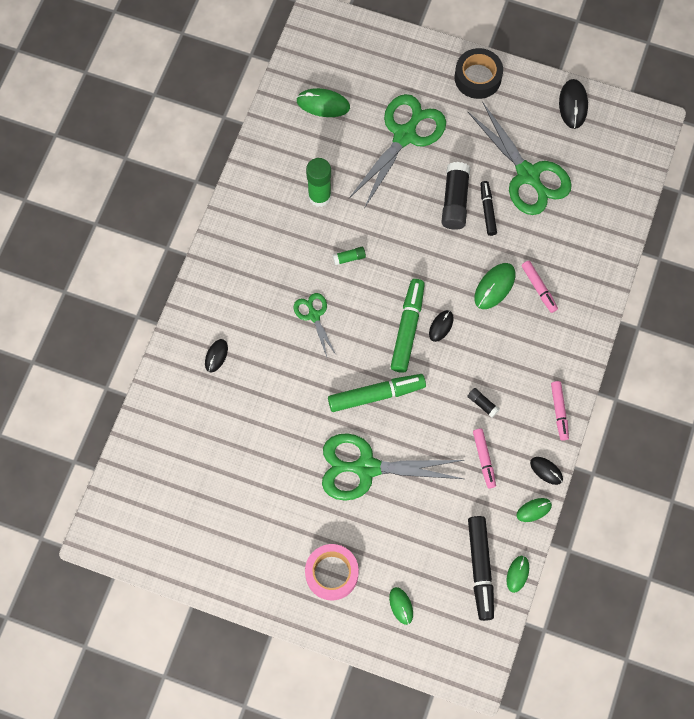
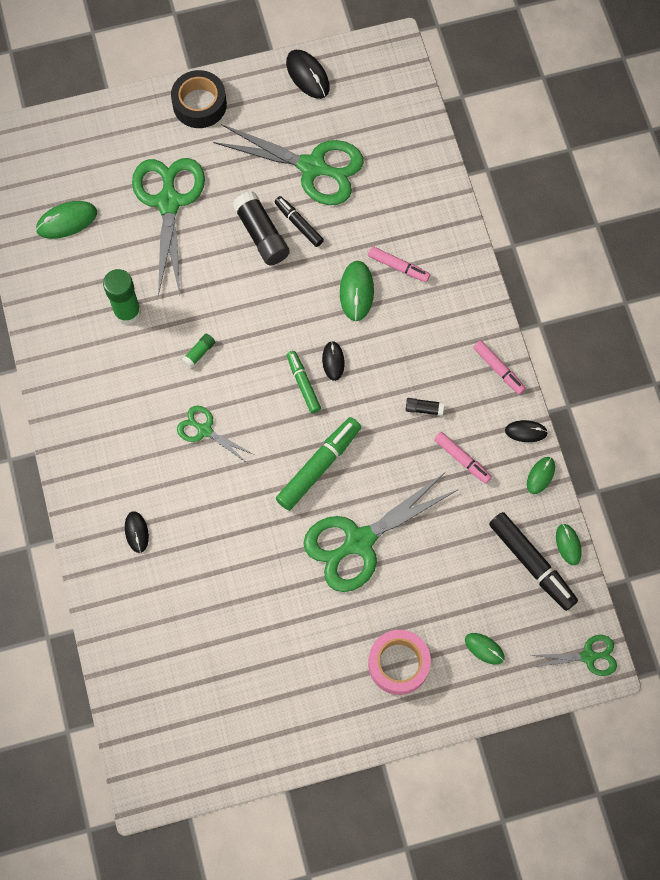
camera: 35 degrees left, 0 degrees up
green marker [391,279,425,373] -> green marker [287,351,321,414], size x0.61
none -> green scissors [531,635,617,676]

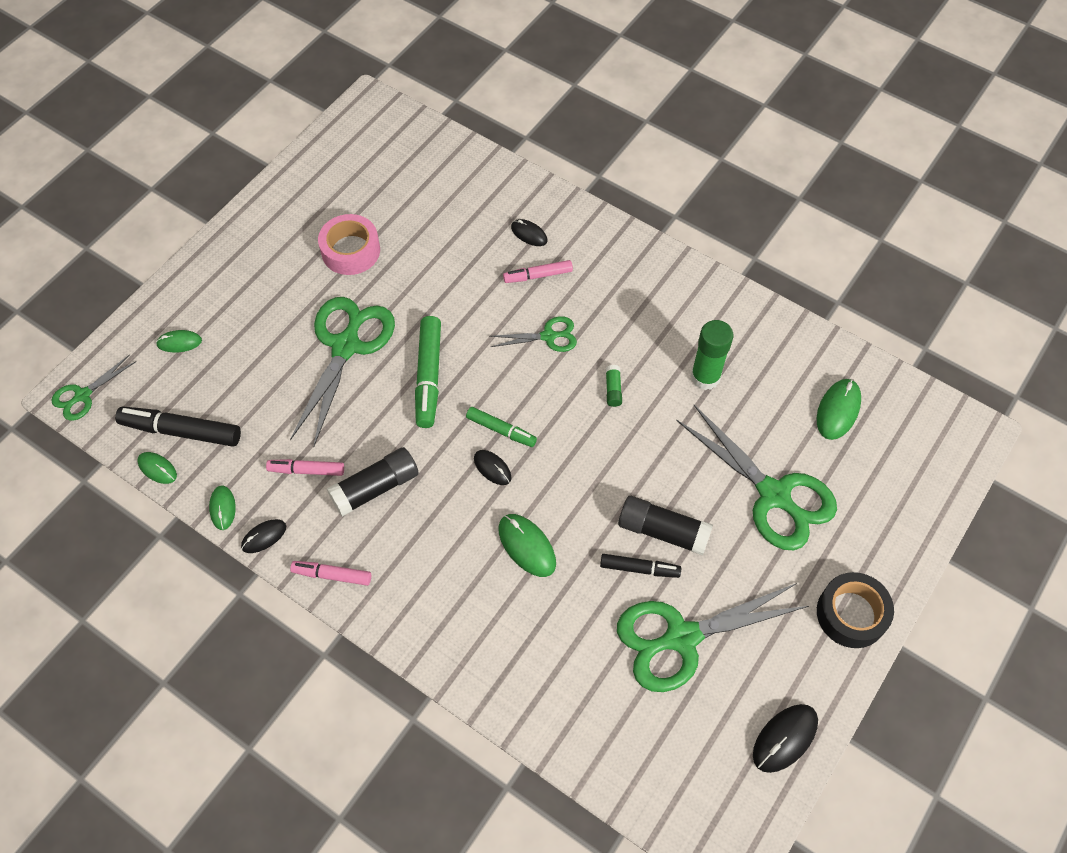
camera: 140 degrees right, 10 degrees down
black mouse [286,50,330,99] -> black mouse turned 60 degrees counterclockwise [753,704,818,773]
pink marker [368,246,430,282] -> pink marker moved to [503,260,573,283]
pink tape [368,630,431,695] -> pink tape moved to [318,214,380,275]
black glue stick [405,398,444,416] -> black glue stick [327,447,419,517], size x2.04

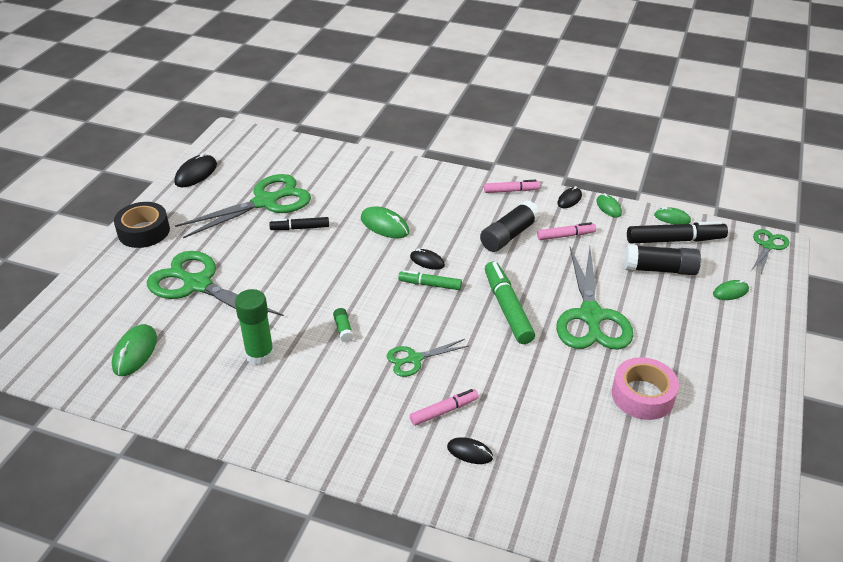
camera: 165 degrees right, 20 degrees down
black glue stick [618,496,713,555] -> black glue stick moved to [624,245,701,275]

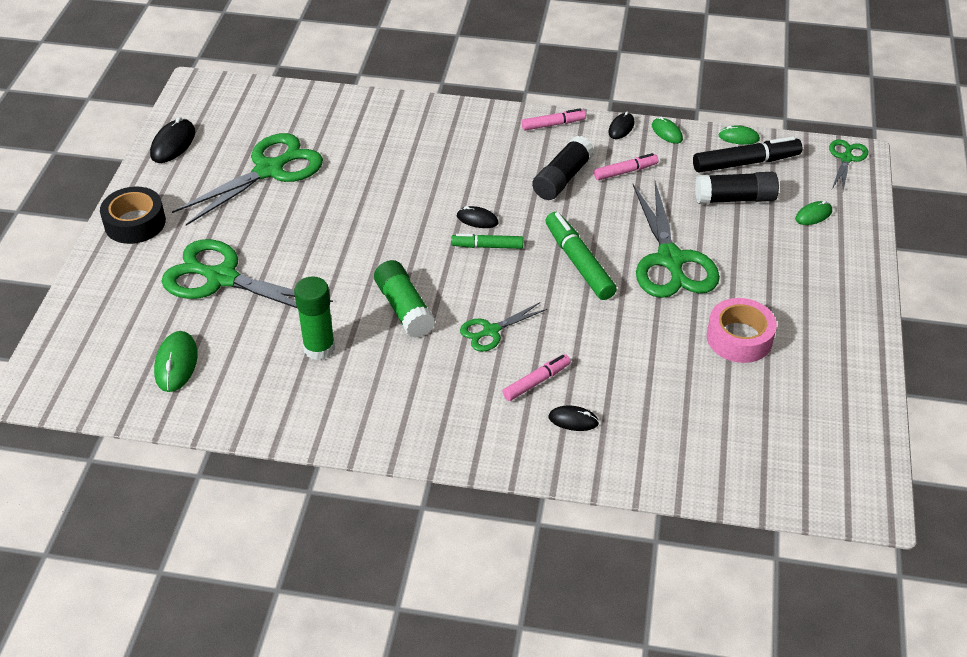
camera: 10 degrees left, 5 degrees up
black marker [269,217,329,230] -> none
green glue stick [333,308,354,343] -> green glue stick [374,260,435,338], size x2.04
green mouse [361,206,409,238] -> none

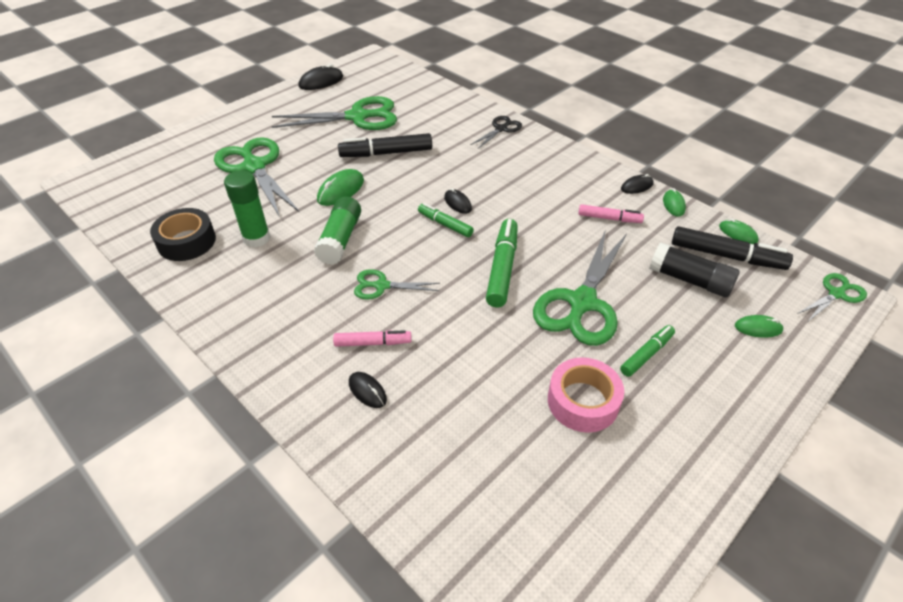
camera: 35 degrees right, 0 degrees up
black tape [100,186,166,244] -> black tape moved to [150,208,216,261]
green mouse [154,331,198,392] -> green mouse moved to [317,169,364,206]
pink marker [522,108,586,130] -> none
black glue stick [532,136,595,200] -> none
none -> black marker [338,133,432,157]
none -> black scissors [470,116,522,149]
none -> green marker [620,325,675,377]

